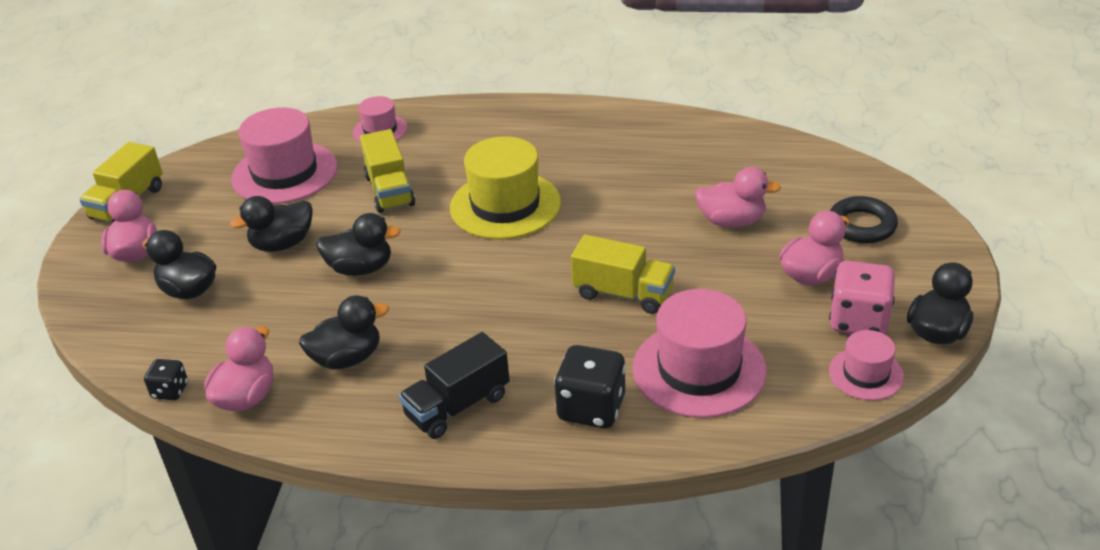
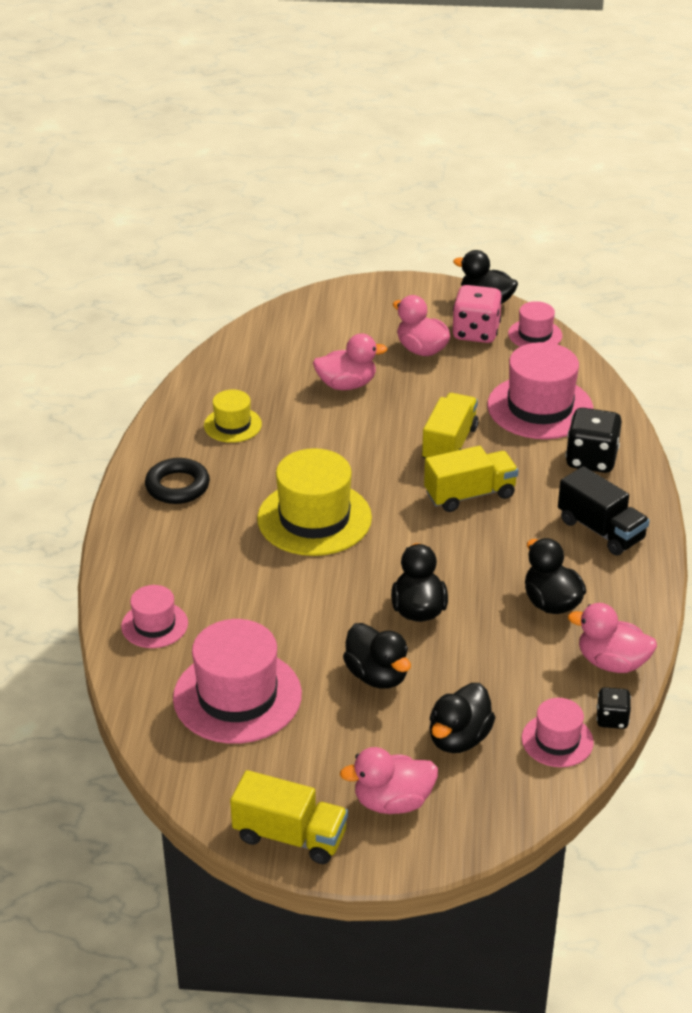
camera: 95 degrees left, 0 degrees up
yellow truck [360,129,415,213] -> yellow truck moved to [424,446,518,512]
pink duck [695,167,781,228] -> pink duck turned 75 degrees clockwise [313,333,388,390]
black ring [830,196,898,243] -> black ring moved to [145,458,210,504]
none -> yellow hat [204,390,262,443]
none -> pink hat [522,698,594,767]

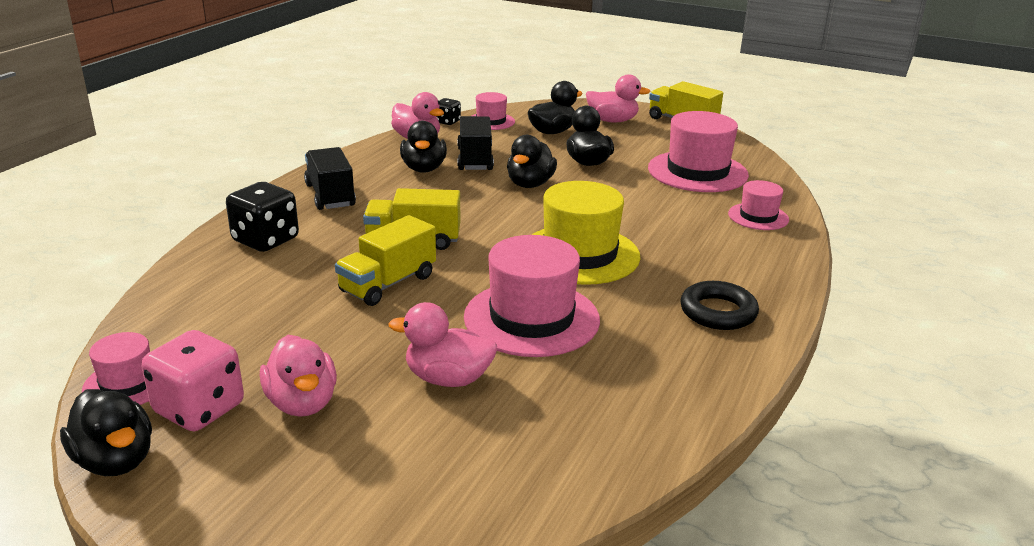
camera: 160 degrees left, 10 degrees down
yellow hat [204,390,262,443] -> none
pink hat [487,342,593,439] -> pink hat moved to [464,235,600,357]
none -> black truck [457,116,494,170]

